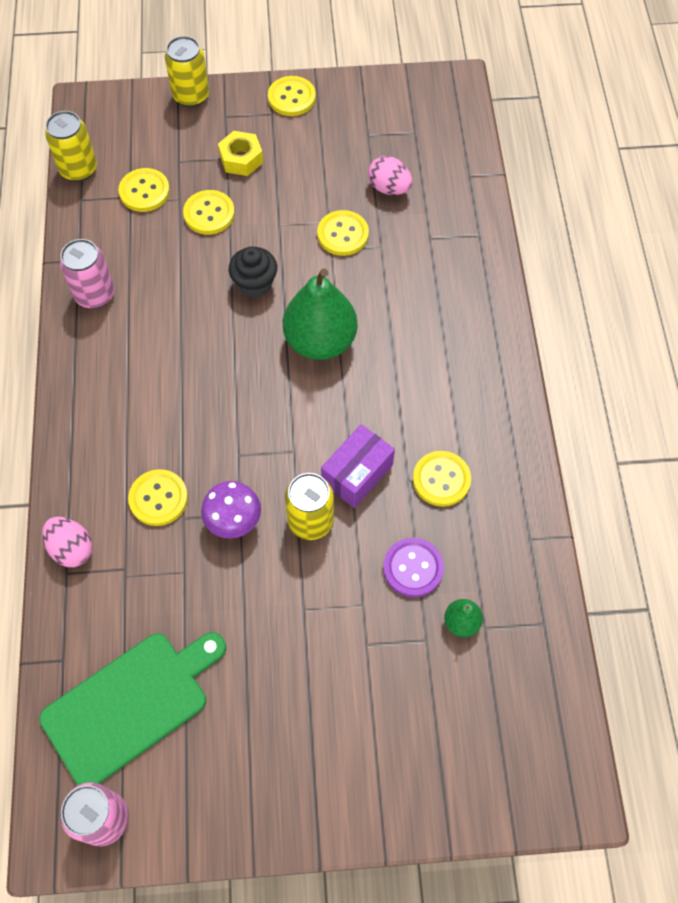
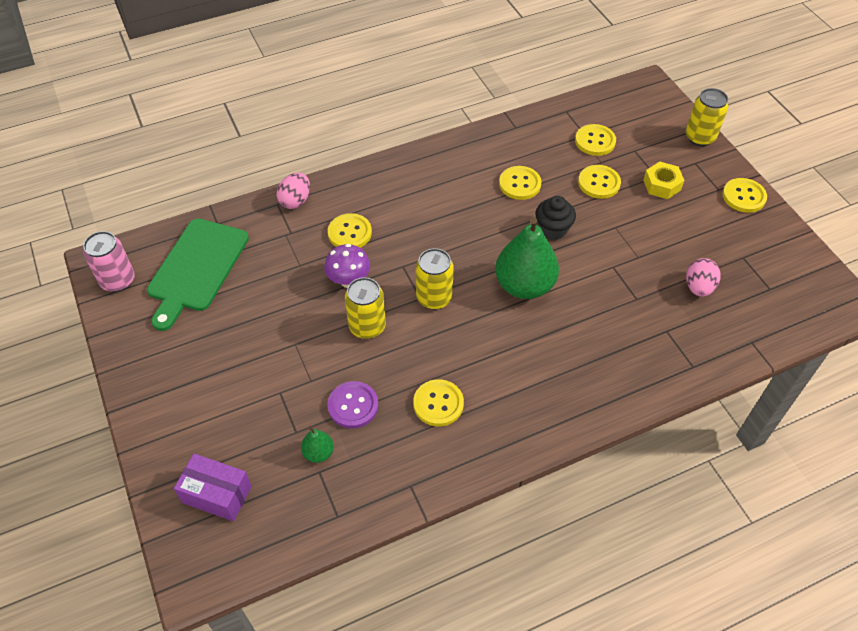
camera: 70 degrees right, 10 degrees down
green cutting board [39,632,226,785] -> green cutting board turned 75 degrees clockwise [147,218,249,331]
yellow can [45,111,97,182] -> yellow can moved to [416,248,454,310]
pink can [60,239,114,309] -> none
yellow button [317,210,369,256] -> yellow button moved to [499,166,541,200]
purple box [321,424,395,508] -> purple box moved to [174,453,252,521]

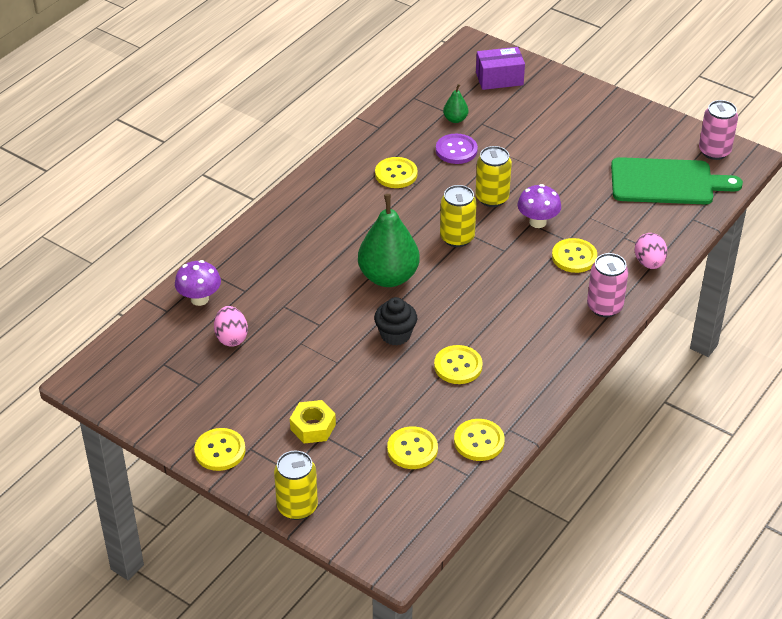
camera: 150 degrees right, 10 degrees down
green cutting board [147,218,249,331] -> green cutting board turned 105 degrees clockwise [611,157,743,204]
yellow button [578,165,621,199] -> yellow button moved to [454,419,505,461]
none -> purple mushroom [175,260,221,306]
none -> pink can [587,253,628,317]

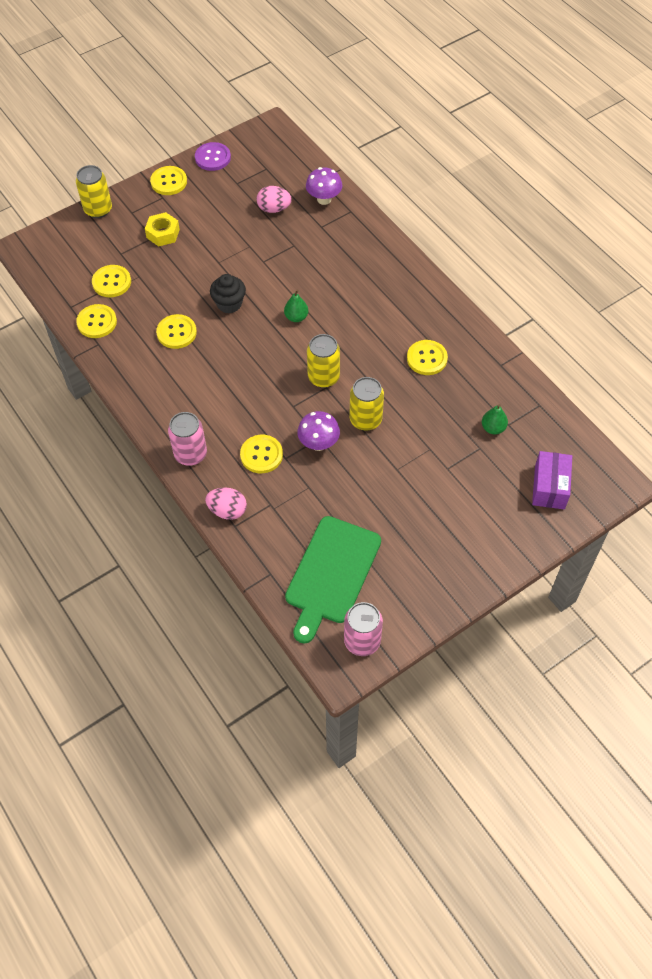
camera: 110 degrees right, 15 degrees up
green pear [358,194,420,287] -> green pear [284,290,308,322], size x0.46
purple button [436,134,478,164] -> purple button moved to [195,142,231,171]

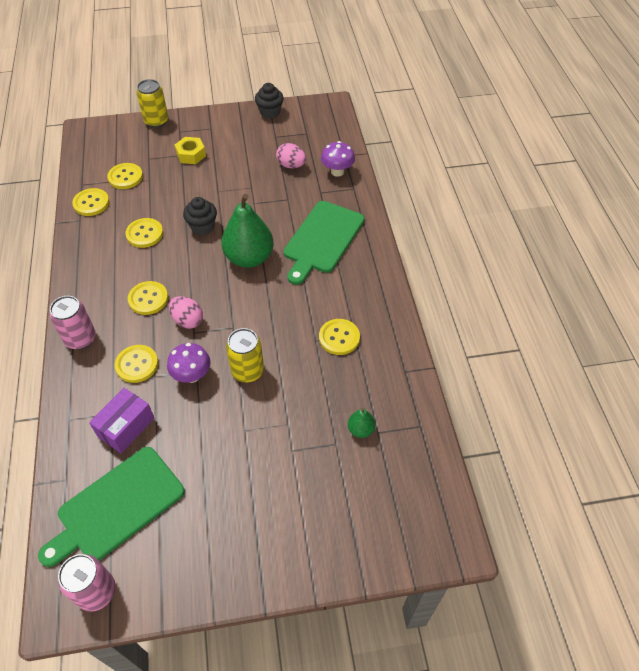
camera: 25 degrees right, 5 degrees down
yellow button [150,166,187,195] -> yellow button moved to [128,281,168,315]
purple button [195,142,231,171] -> black cupcake [255,83,284,119]
pink egg [205,487,247,520] -> pink egg moved to [169,296,203,329]
green pear [284,290,308,322] -> green pear [221,194,274,268], size x2.20
yellow can [307,334,340,388] -> none
purple box [532,451,572,509] -> purple box moved to [89,388,154,454]
none -> green cutting board [283,201,365,285]

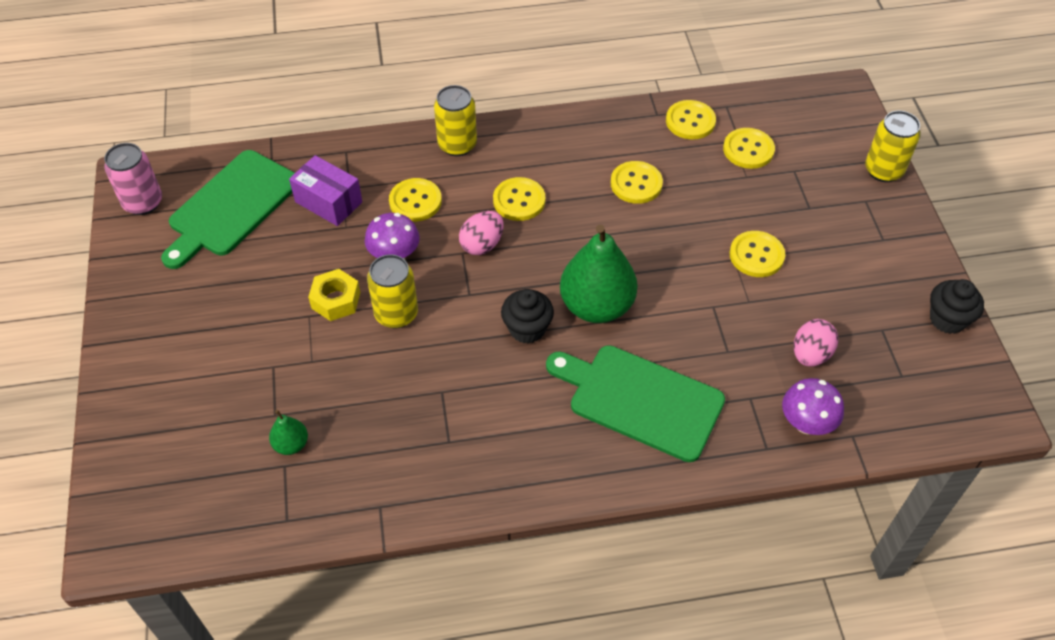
camera: 90 degrees right, 0 degrees up
green cutting board [38,447,185,567] -> green cutting board turned 105 degrees counterclockwise [161,150,295,269]
pink can [50,296,96,349] -> yellow can [434,85,477,156]
yellow nut [175,137,206,164] -> yellow nut moved to [308,269,360,321]
black cupcake [183,197,217,235] -> black cupcake moved to [501,289,554,344]
yellow button [319,319,360,355] -> yellow button moved to [729,231,785,277]

